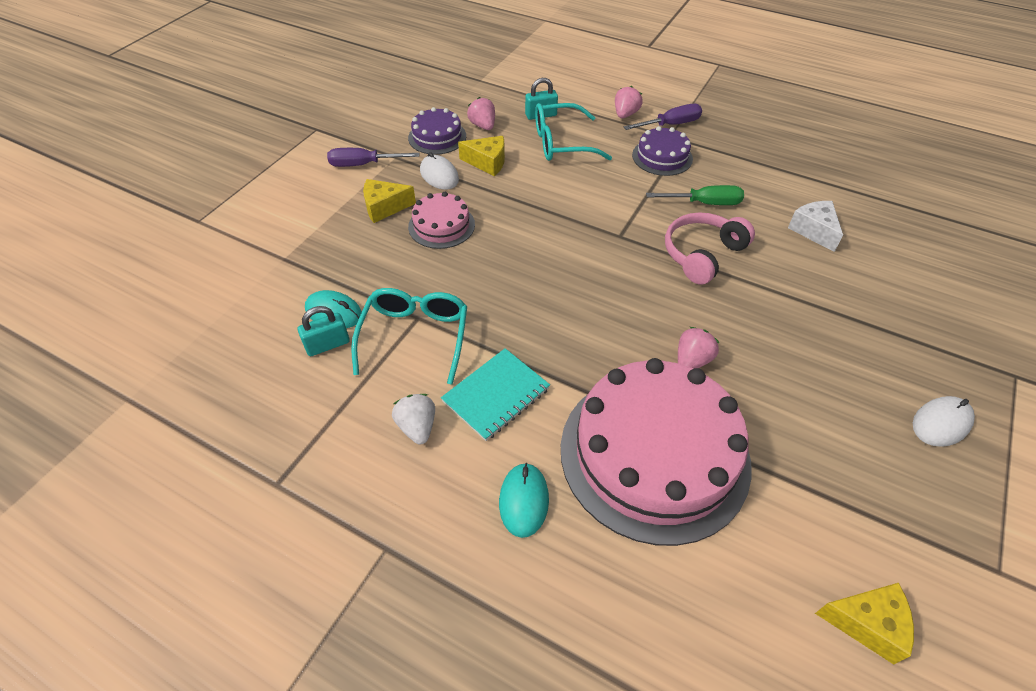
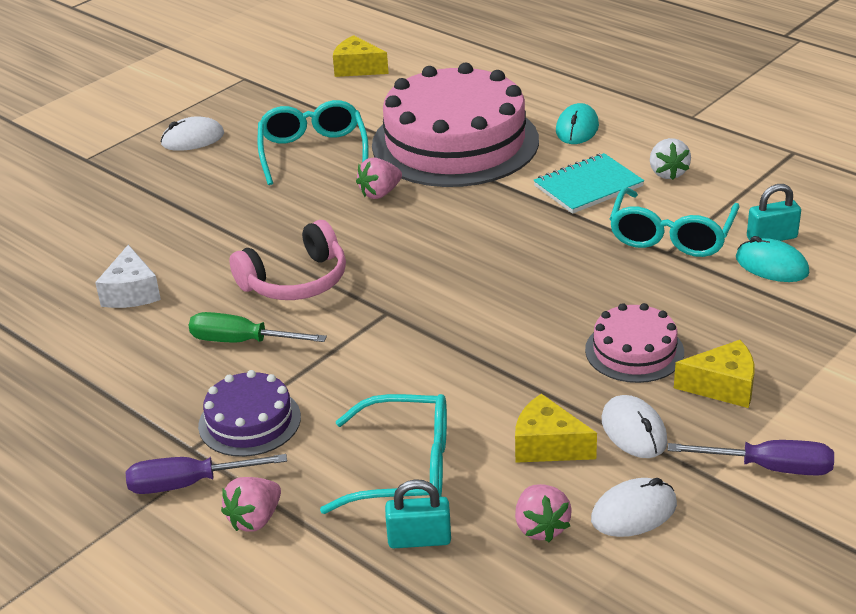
camera: 165 degrees left, 15 degrees down
purple cake [408,107,466,155] -> white mouse [591,478,677,537]
none -> turquoise glasses [258,100,369,185]

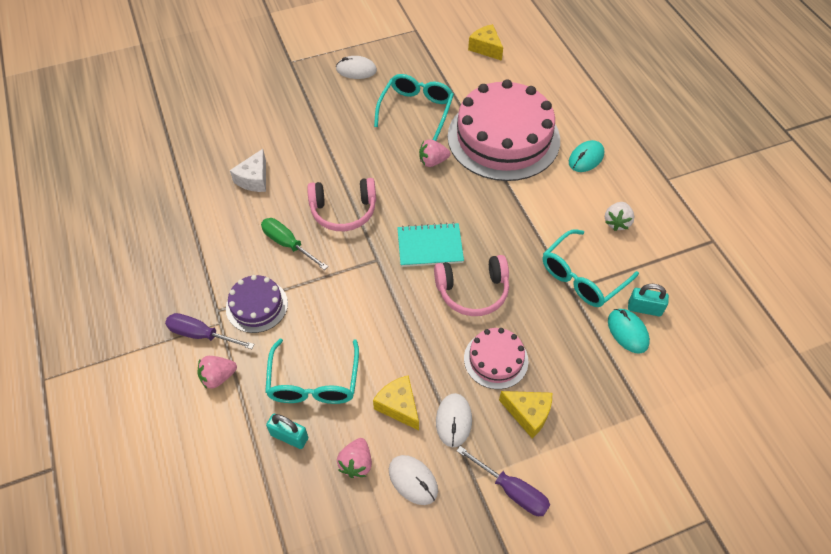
camera: 25 degrees right, 20 degrees up
turquoise glasses [320,394,447,514] -> turquoise glasses turned 60 degrees clockwise [265,339,359,404]
turquoise notebook [534,153,644,214] -> turquoise notebook moved to [397,222,464,267]
white mouse [591,478,677,537] -> white mouse turned 45 degrees clockwise [389,455,438,505]
none -> pink headphones [434,255,509,316]

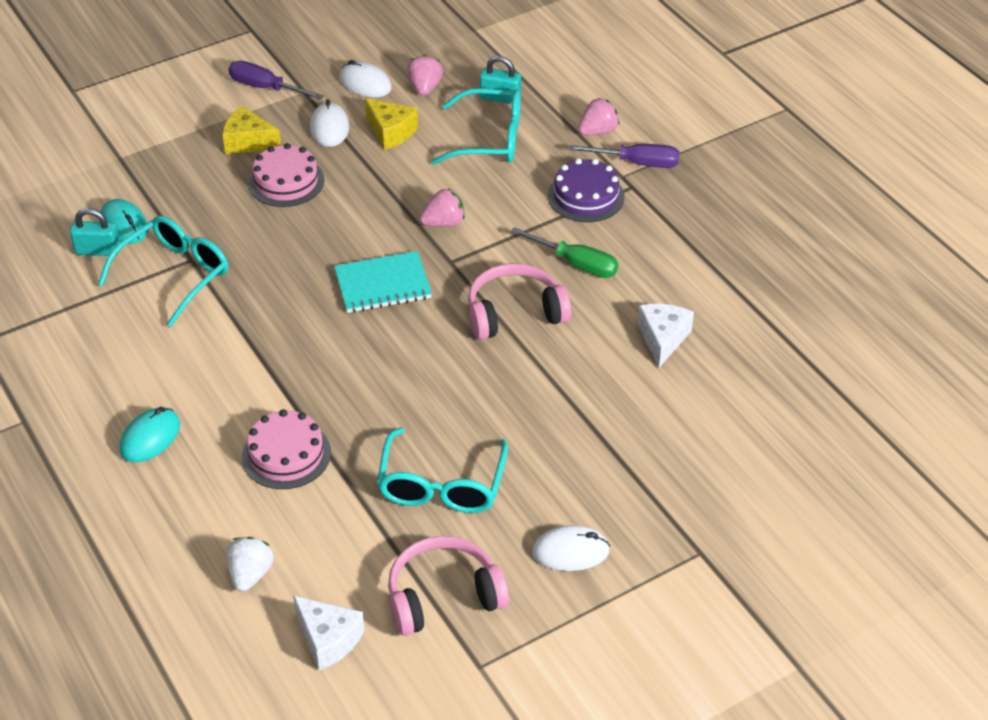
camera: 170 degrees right, 10 degrees down
turquoise glasses [265,339,359,404] -> turquoise glasses turned 105 degrees clockwise [431,88,521,165]
pink strawberry [419,140,450,167] -> pink strawberry moved to [420,188,465,227]
pink headphones [434,255,509,316] -> pink headphones moved to [388,536,509,636]
pink cake [448,79,560,181] -> pink cake [242,409,331,489], size x0.47
yellow cheese [468,24,503,61] -> white cheese [293,596,364,671]
white strawberry [605,202,635,231] -> white strawberry moved to [227,537,274,592]

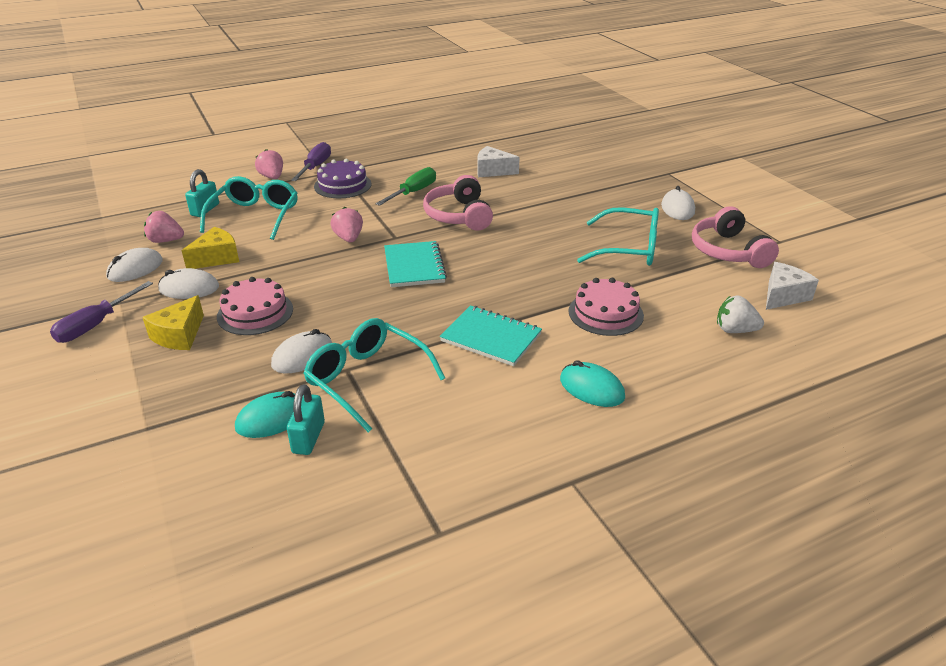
camera: 85 degrees left, 10 degrees down
none -> white mouse [271,329,332,373]
none -> turquoise notebook [440,305,542,366]

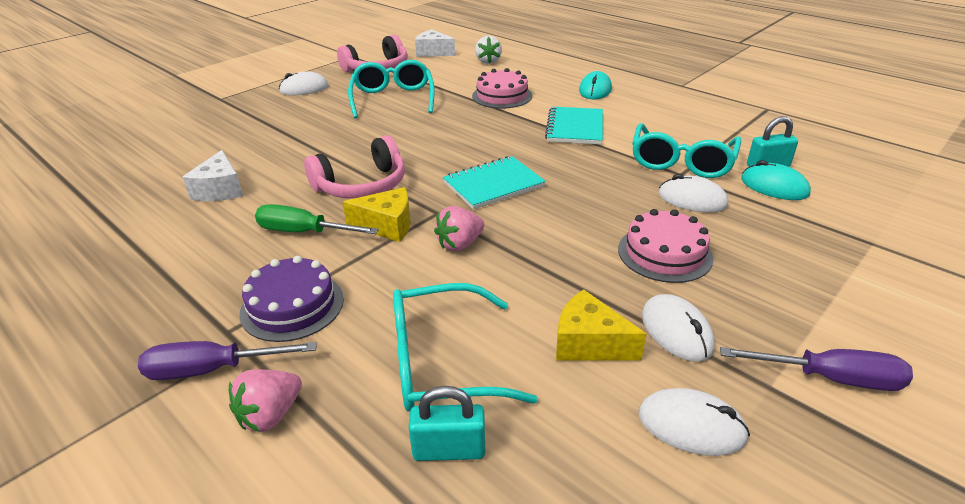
camera: 110 degrees left, 0 degrees up
yellow cheese [142,295,204,350] -> yellow cheese moved to [343,187,411,242]
pink strawberry [144,211,184,243] -> none

